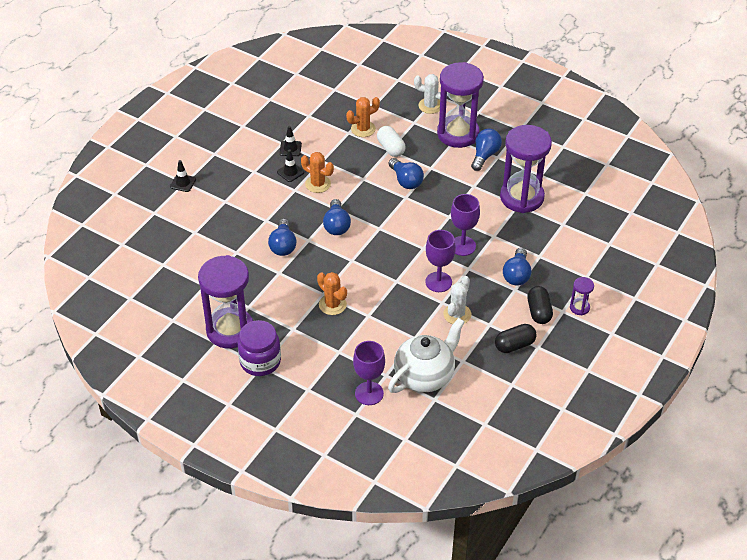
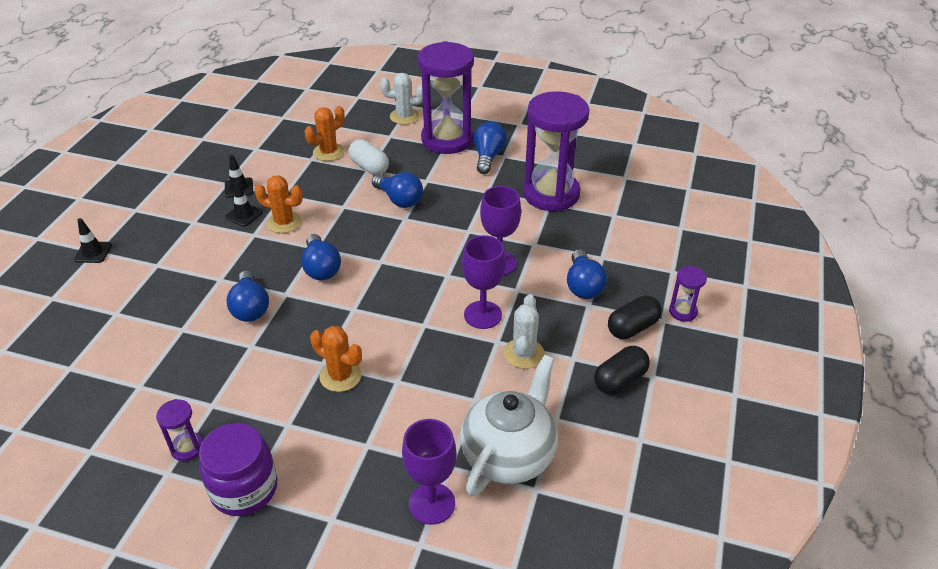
camera: 15 degrees left, 5 degrees down
purple hourglass [198,255,253,348] -> purple hourglass [156,399,203,461], size x0.42
black capsule [527,286,553,324] -> black capsule turned 75 degrees clockwise [608,296,662,339]

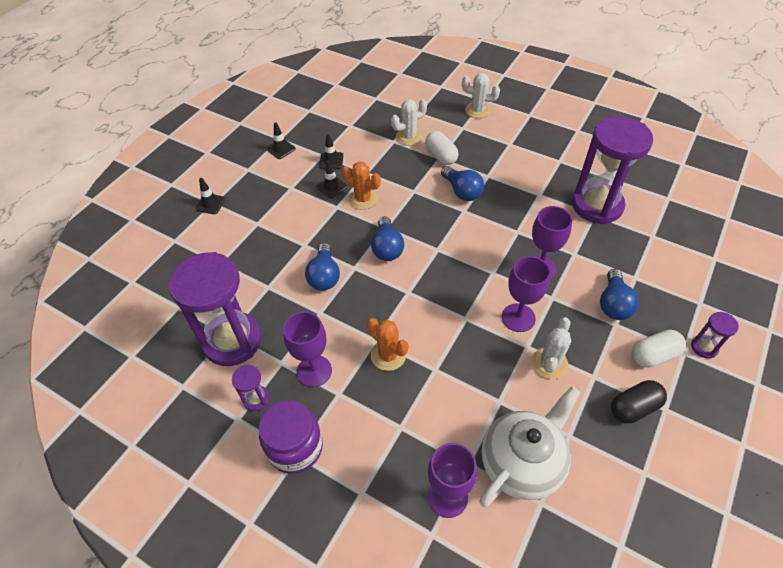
camera: 15 degrees right, 10 degrees up
orange cactus [305,106,345,161] -> white cactus [391,99,427,146]
purple hourglass [417,41,474,154] -> purple hourglass moved to [168,252,262,366]
blue light bulb [474,121,507,174] -> none
black capsule [608,296,662,339] -> white capsule [632,330,686,368]
none -> black traffic cone [267,123,296,159]
none -> purple goblet [283,311,332,387]

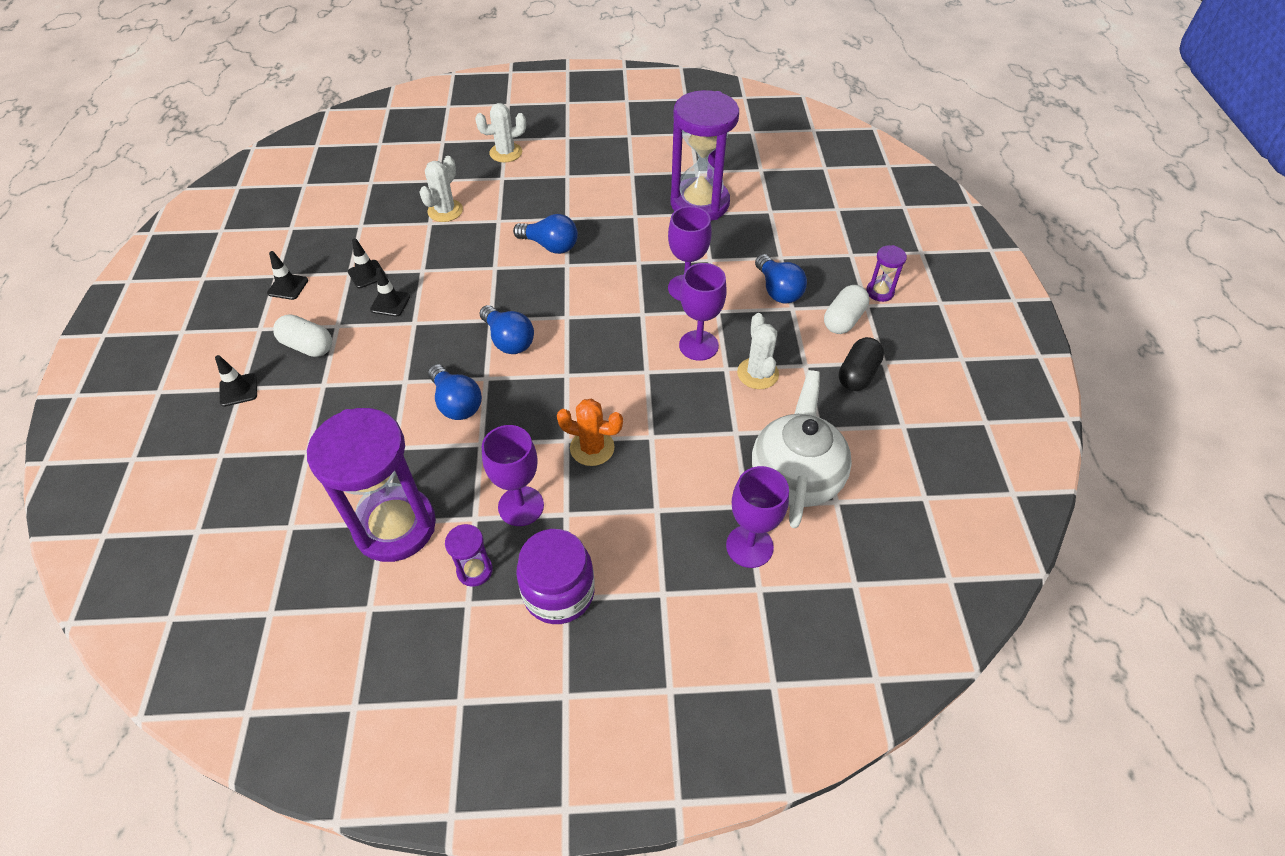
camera: 35 degrees left, 0 degrees up
orange cactus [342,162,381,210] -> none
white capsule [425,131,459,165] -> white capsule moved to [273,314,332,357]

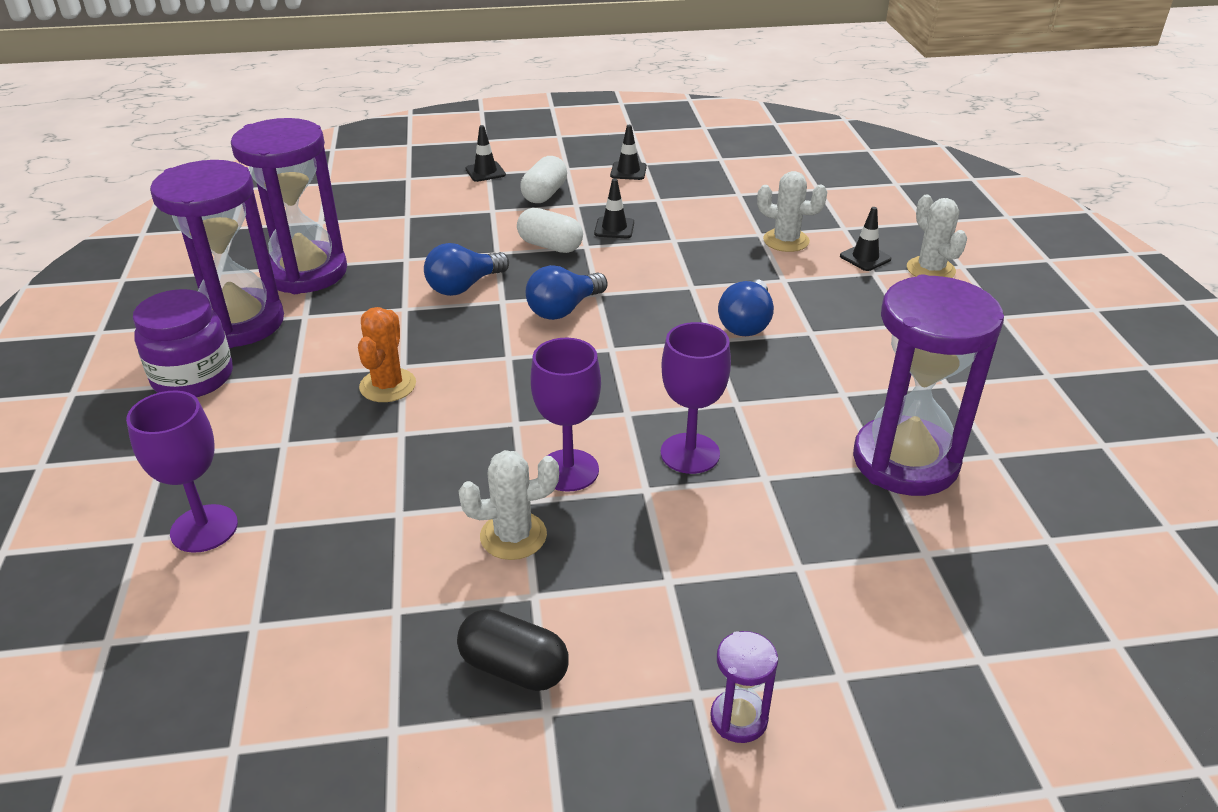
camera: 85 degrees right, 15 degrees down
black traffic cone [348,238,386,288] -> black traffic cone moved to [840,207,891,271]
purple hourglass [445,524,493,587] -> purple hourglass [150,160,284,348], size x2.35
purple goblet [482,425,544,526] -> none
white teapot [752,370,852,528] -> none
blue light bulb [755,254,807,304] -> none
white capsule [824,285,869,334] -> white capsule moved to [517,208,583,253]

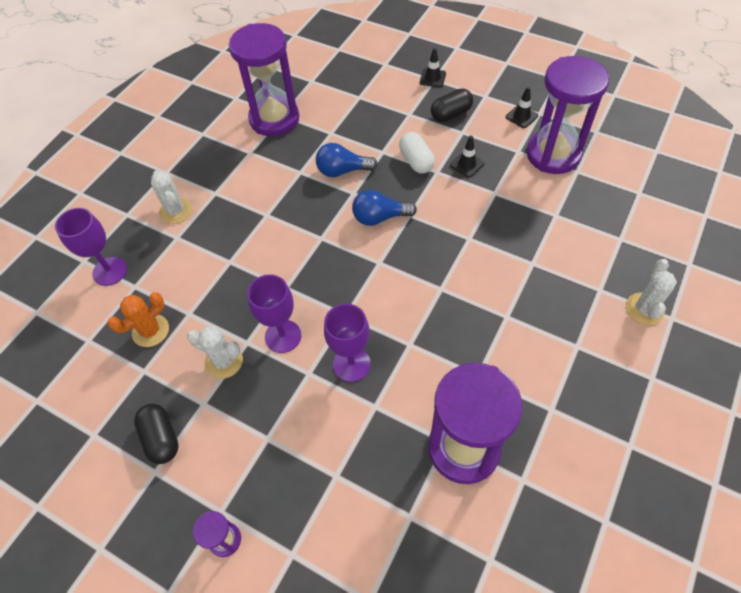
camera: 40 degrees right, 20 degrees up
purple jar [133,289,233,397] -> none
purple hourglass [150,160,284,348] -> purple hourglass moved to [526,56,609,174]
orange cactus [358,307,416,402] -> orange cactus moved to [108,292,169,347]
white capsule [520,156,567,203] -> black capsule [431,88,473,122]
blue light bulb [718,279,774,336] -> none
white cactus [757,171,827,252] -> white cactus moved to [151,170,192,224]
black traffic cone [840,207,891,271] -> none

